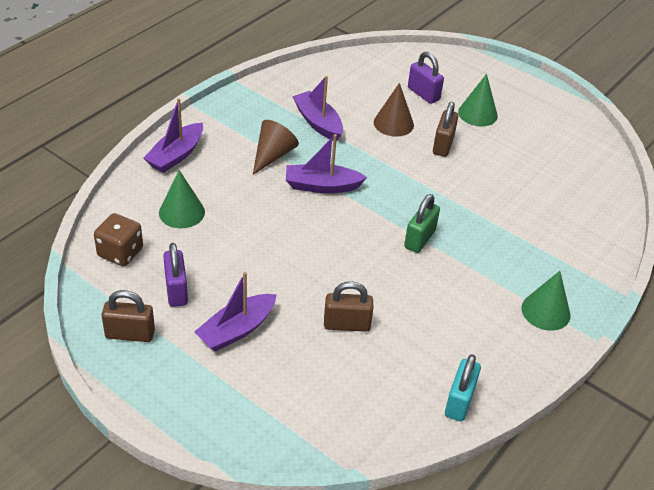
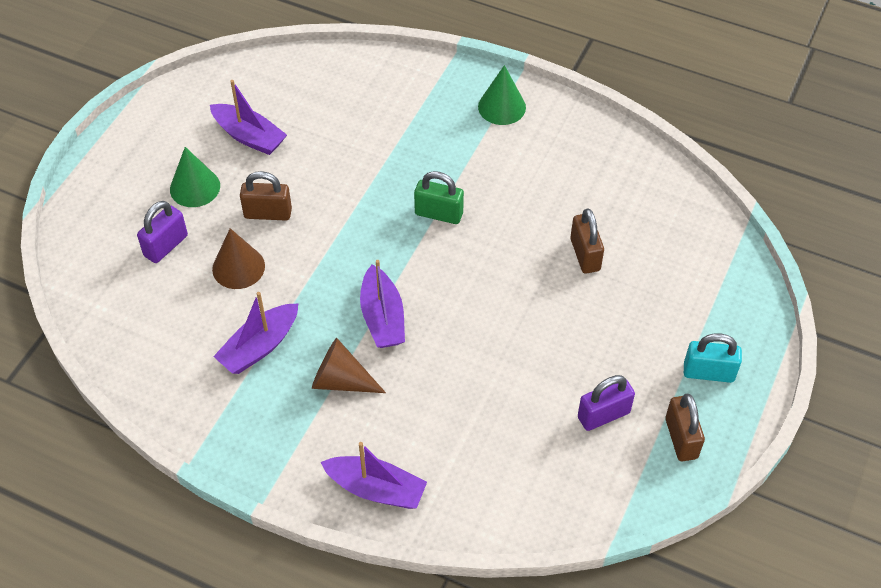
camera: 100 degrees left, 10 degrees up
brown dice [94,213,143,266] -> none
green cone [159,170,205,228] -> none
purple boat [194,272,277,351] -> purple boat moved to [210,80,287,155]
turquoise padlock [445,355,481,422] -> turquoise padlock moved to [684,333,742,383]

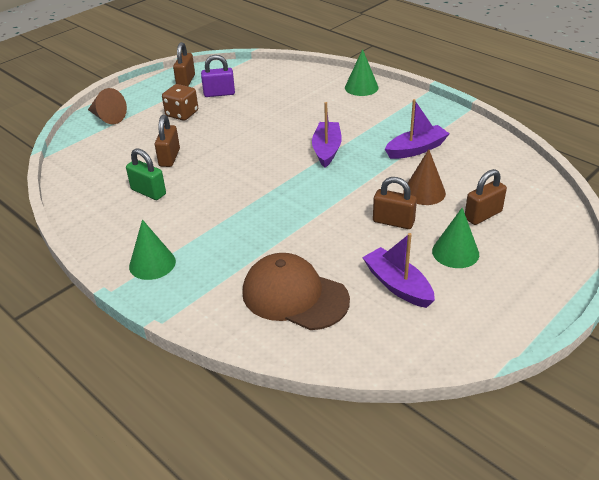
camera: 160 degrees left, 15 degrees down
purple padlock [137,201,188,263] -> brown padlock [465,169,507,225]
brown cone [312,338,386,393] -> brown cone moved to [88,88,127,124]
purple boat [320,442,427,509] -> green cone [345,49,378,96]
green padlock [414,171,464,224] -> green padlock moved to [126,148,166,200]
turquoise padlock [684,333,742,383] -> none
none -> brown dice [162,84,198,121]
none -> brown cap [242,253,350,330]

